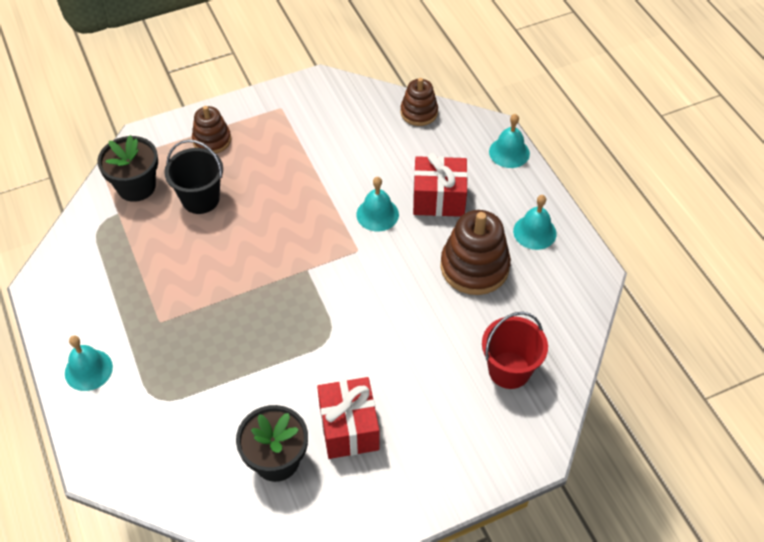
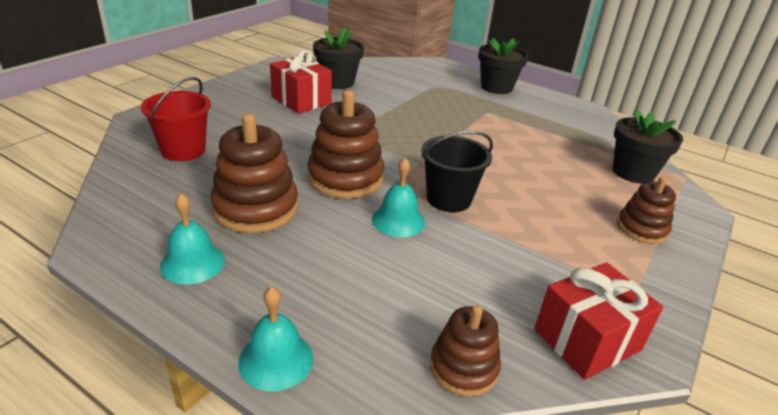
camera: 145 degrees right, 20 degrees down
turquoise bell [65,335,113,391] -> black flower pot [479,38,529,94]
black bucket [164,140,223,214] -> black bucket moved to [422,131,493,212]
red gift [413,153,468,217] -> red gift moved to [534,262,663,380]
none -> brown stacking toy [307,90,384,199]

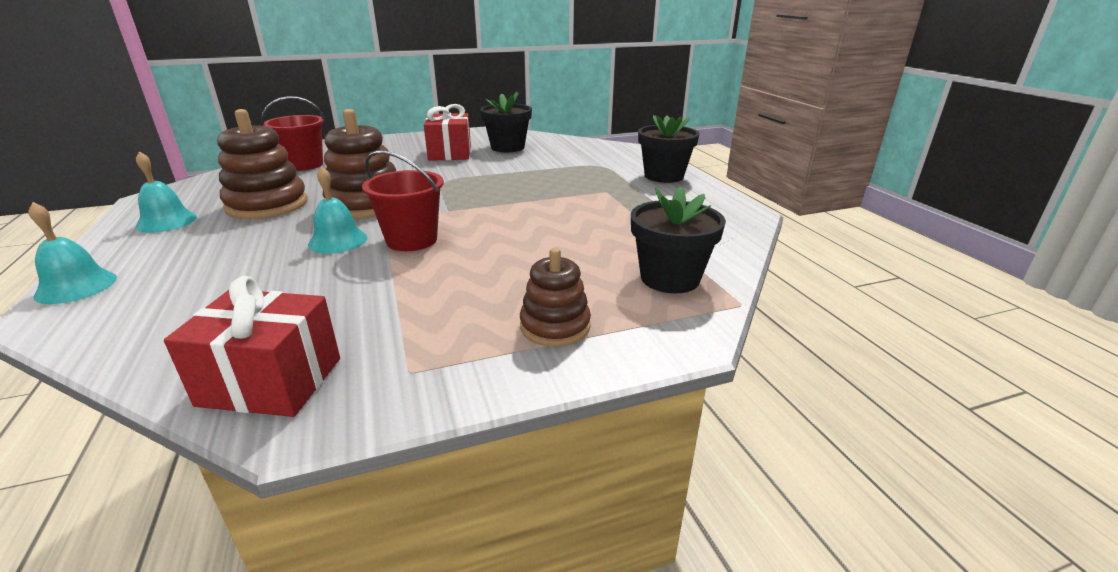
camera: 40 degrees right, 5 degrees down
black bucket [422,131,493,212] -> red bucket [362,151,444,251]
brown stacking toy [430,305,501,397] -> none

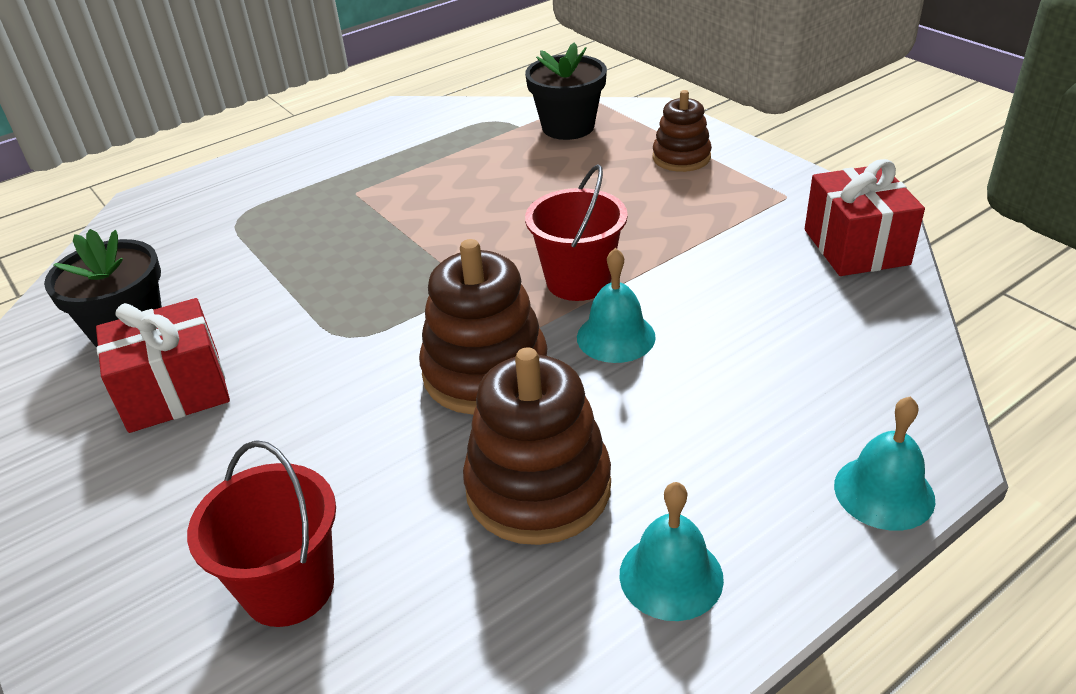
camera: 105 degrees left, 10 degrees up
black flower pot [638,115,700,183] -> none

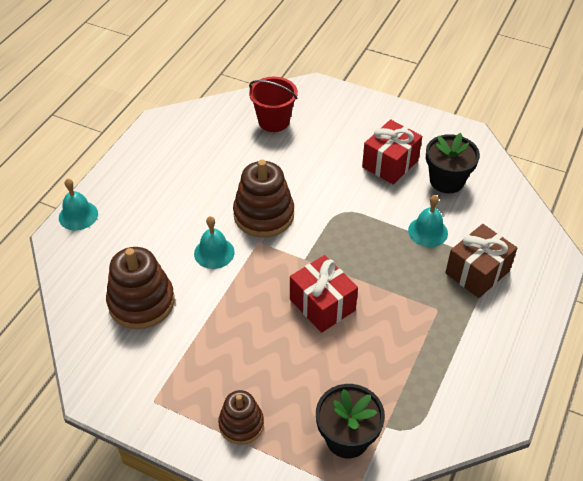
camera: 150 degrees right, 10 degrees up
brown stacking toy [463,348,611,545] -> brown stacking toy moved to [106,247,175,329]
red bucket [525,164,628,301] -> none
turquoise bell [619,482,724,621] -> turquoise bell moved to [408,195,448,247]
red gift [805,159,925,276] -> red gift moved to [290,255,358,333]
none -> brown gift [445,224,517,298]

